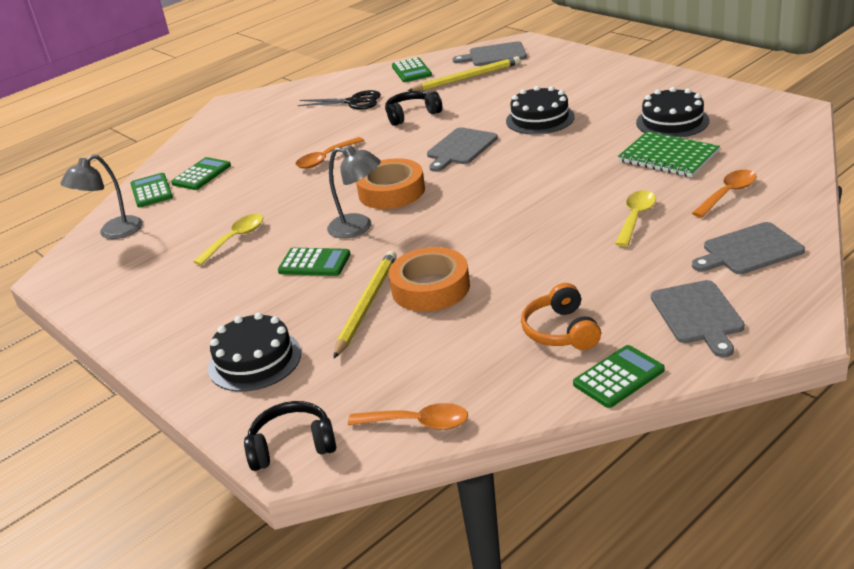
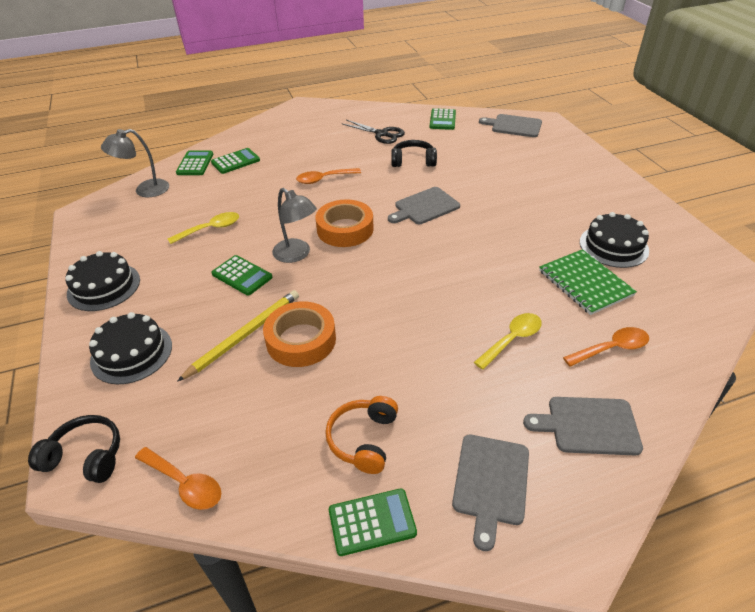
camera: 20 degrees right, 10 degrees up
yellow pencil [408,56,520,91] -> none
black cake [506,86,575,135] -> black cake moved to [65,251,140,311]

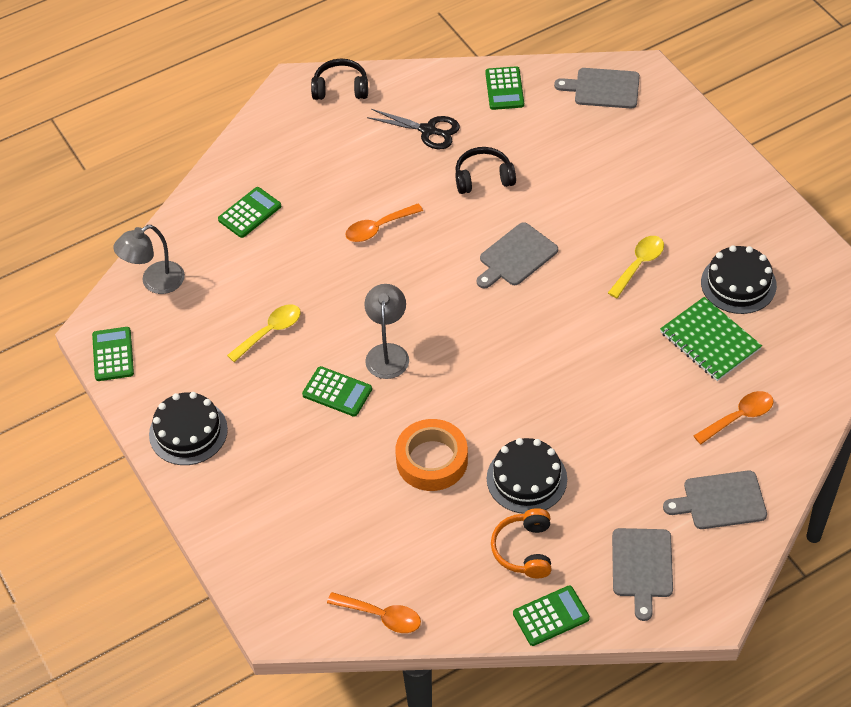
camera: 10 degrees left, 10 degrees up
black headphones [28,415,120,483] -> black headphones moved to [311,59,368,100]
black cake [89,312,172,385] -> black cake moved to [487,438,567,514]
green calculator [176,151,213,175] -> green calculator moved to [92,327,134,381]
yellow pencil [177,290,299,382] -> none
grey lamp [272,188,317,263] -> grey lamp turned 120 degrees counterclockwise [364,284,409,379]
orange tape [315,199,374,247] -> none
yellow spoon [474,313,542,370] -> yellow spoon moved to [608,236,664,298]

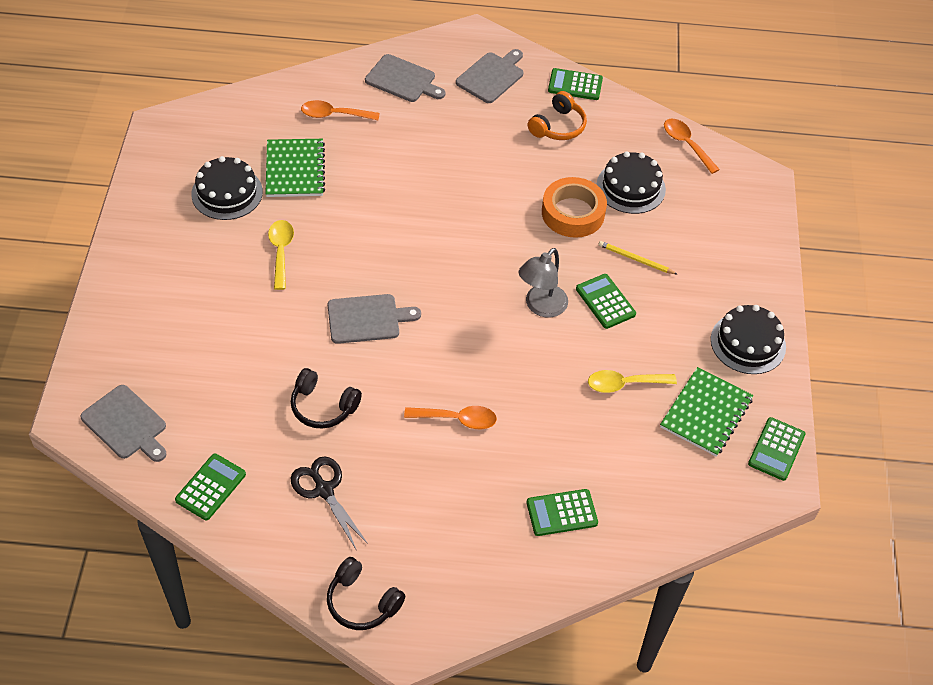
camera: 150 degrees left, 0 degrees up
grey lamp [113,225,185,294] -> none
black cake [487,438,567,514] -> black cake moved to [596,151,666,214]
yellow spoon [608,236,664,298] -> yellow spoon turned 105 degrees clockwise [268,220,294,290]
none -> yellow pencil [599,241,678,275]
none -> green notebook [660,367,753,457]

